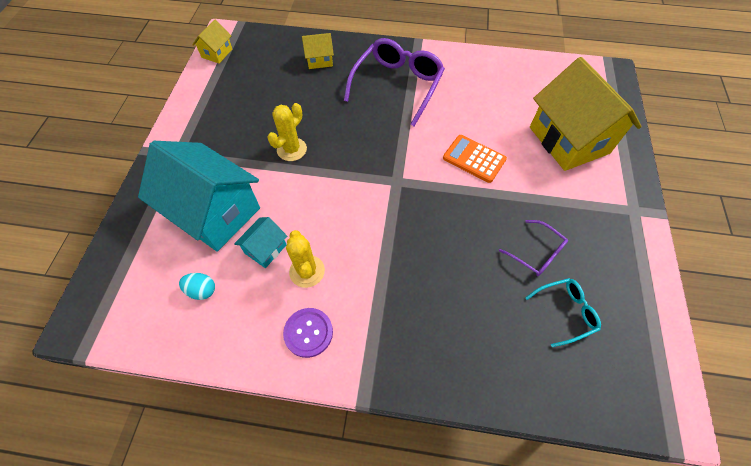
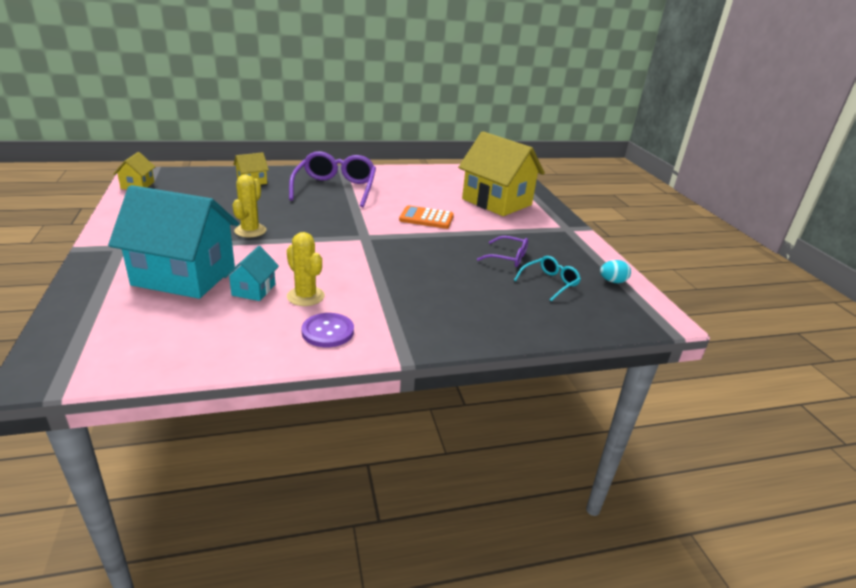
camera: 25 degrees left, 30 degrees down
turquoise egg [179,273,215,300] -> turquoise egg moved to [600,260,631,283]

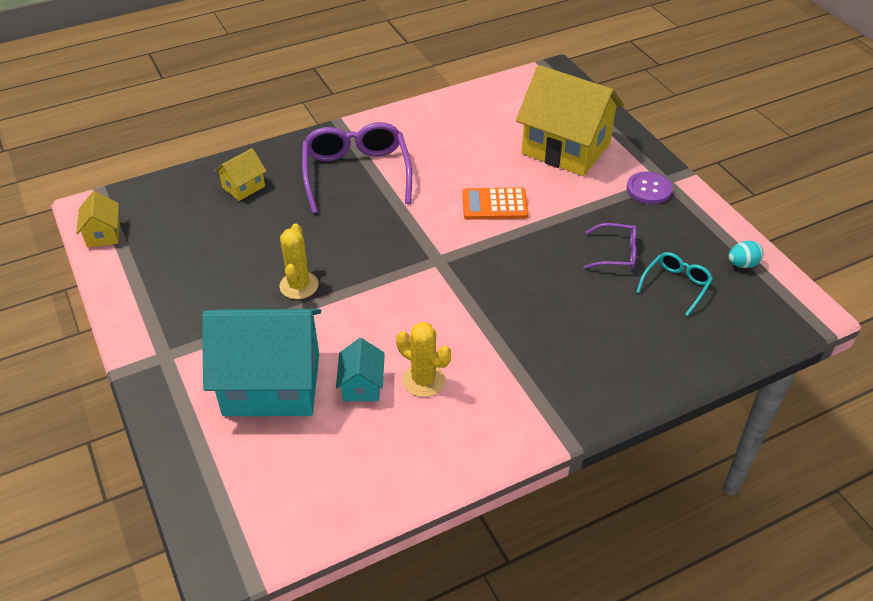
camera: 10 degrees left, 15 degrees up
purple button [301,313,354,347] -> purple button moved to [627,171,673,204]

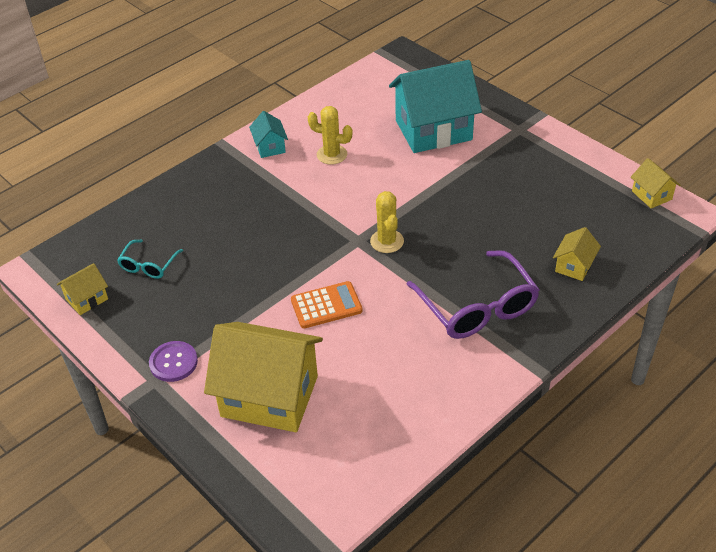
camera: 165 degrees right, 0 degrees up
yellow cactus [280,224,319,299] -> yellow cactus moved to [370,191,404,253]
turquoise house [336,338,385,401] -> turquoise house moved to [249,111,288,158]
purple glasses [583,223,637,270] -> none
turquoise egg [728,241,764,268] -> yellow house [57,263,108,315]

